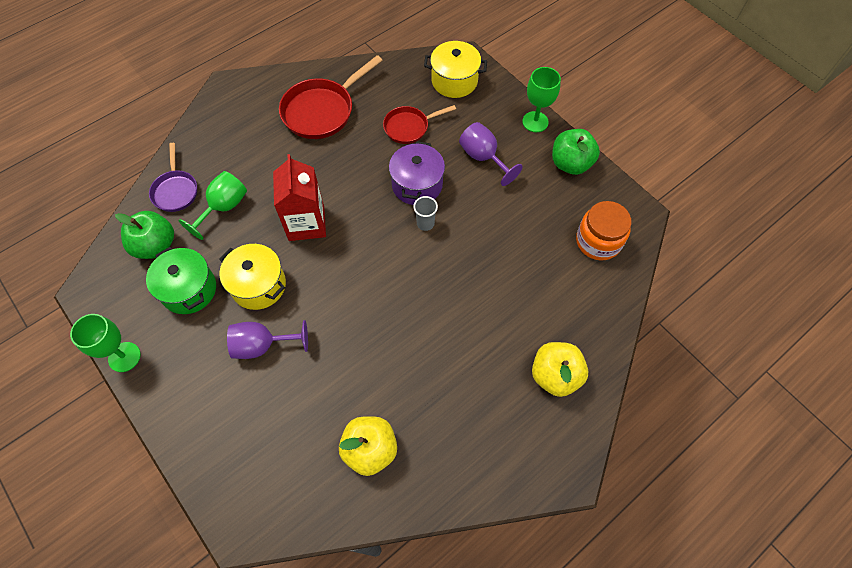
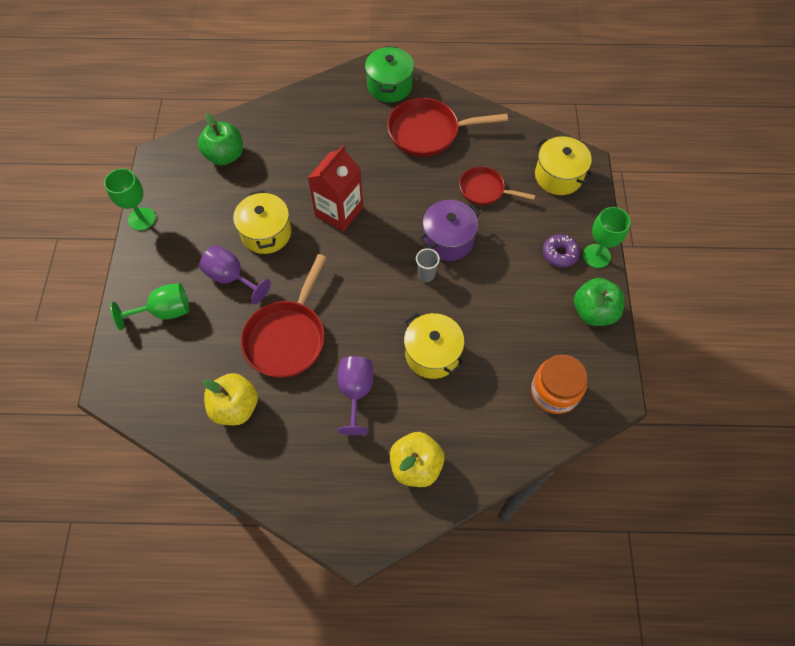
camera: 40 degrees right, 0 degrees up
green pot [146,247,216,314] -> green pot moved to [365,46,414,102]
purple pan [149,143,197,212] -> none
green goblet [179,171,247,240] -> green goblet moved to [110,283,189,330]
purple goblet [459,122,523,186] -> purple goblet moved to [337,356,373,435]
none -> red pan [241,254,327,378]
none -> yellow pot [404,313,464,379]
none -> purple donut [543,234,580,268]

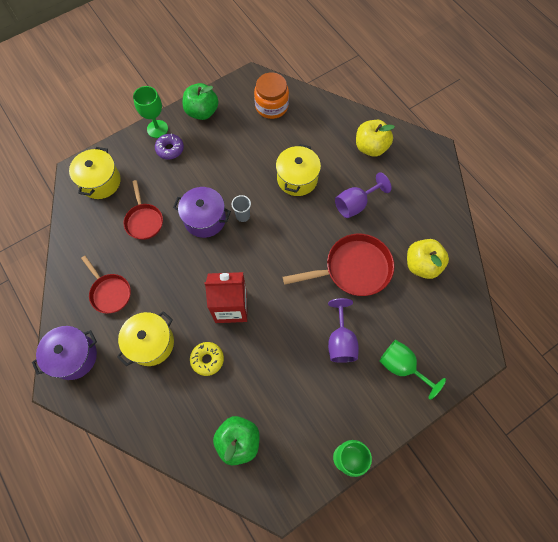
camera: 125 degrees left, 5 degrees up
yellow pot [233,190,291,254] -> yellow pot moved to [117,311,174,366]
green pot [365,46,414,102] -> purple pot [32,326,97,380]
red pan [387,98,508,157] -> red pan [81,256,131,314], size x0.61
none -> yellow donut [190,342,224,376]

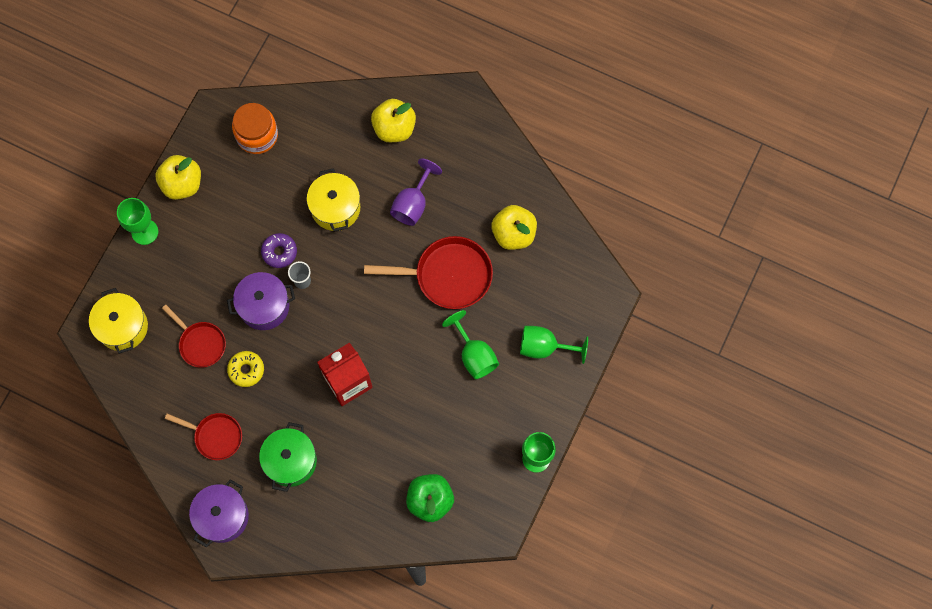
camera: 30 degrees left, 5 degrees up
yellow pot [117,311,174,366] -> green pot [259,422,317,492]
purple donut [155,133,184,159] -> purple donut moved to [261,233,297,268]
green apple [183,83,219,120] -> yellow apple [155,155,201,200]
yellow donut [190,342,224,376] -> yellow donut moved to [227,351,264,387]
red pan [283,234,394,296] -> red pan turned 45 degrees clockwise [364,236,493,309]
purple goblet [328,298,359,363] -> green goblet [442,310,499,379]

